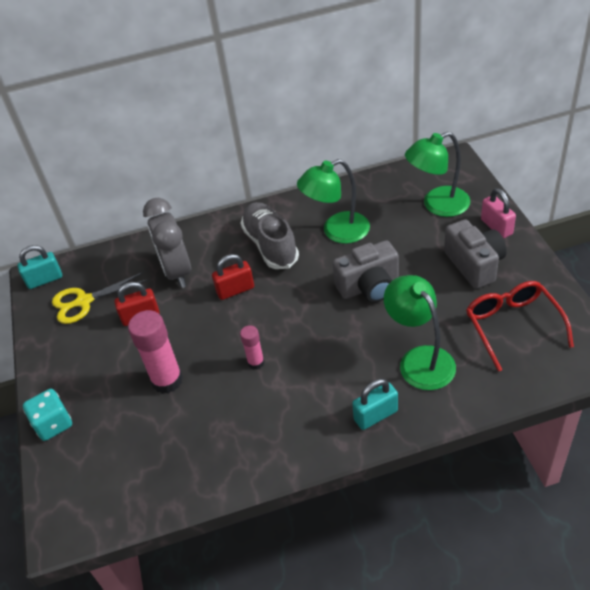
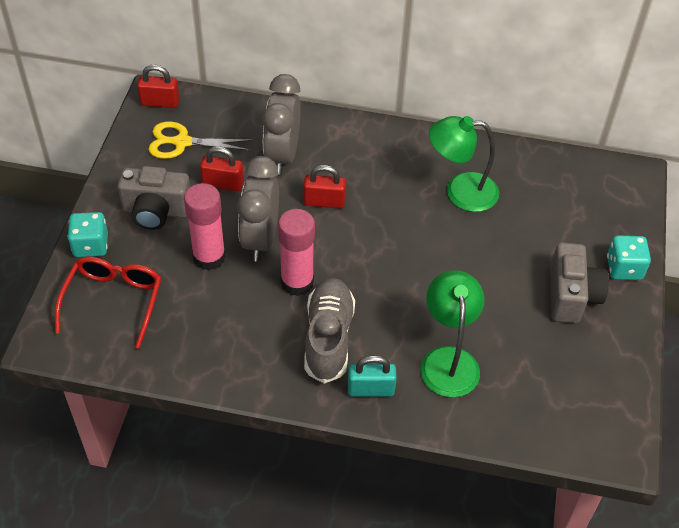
camera: 20 degrees right, 5 degrees up
turquoise padlock [18,245,62,289] -> red padlock [137,65,180,108]
pink glue stick [240,325,264,369] -> pink glue stick [278,209,315,296], size x1.85
grey shoe [241,202,299,269] -> grey shoe moved to [304,278,355,384]
grey camera [333,240,399,303] -> grey camera moved to [118,166,190,230]
green lamp [405,132,470,217] -> none
red glasses [466,281,574,372] -> red glasses moved to [55,256,161,349]
pink padlock [481,188,516,238] -> turquoise dice [607,235,651,280]
none -> grey clock [237,156,279,262]

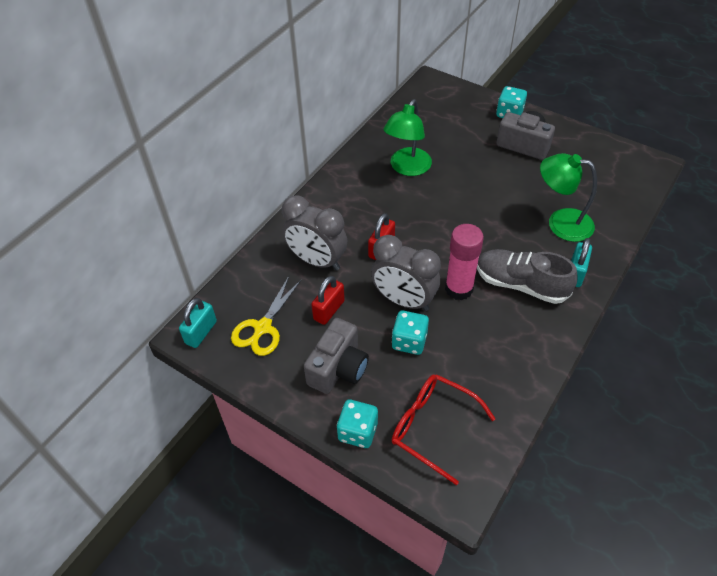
camera: 65 degrees left, 0 degrees up
red padlock [137,65,180,108] -> turquoise padlock [179,298,217,348]
pink glue stick [184,183,226,270] -> turquoise dice [392,310,429,355]

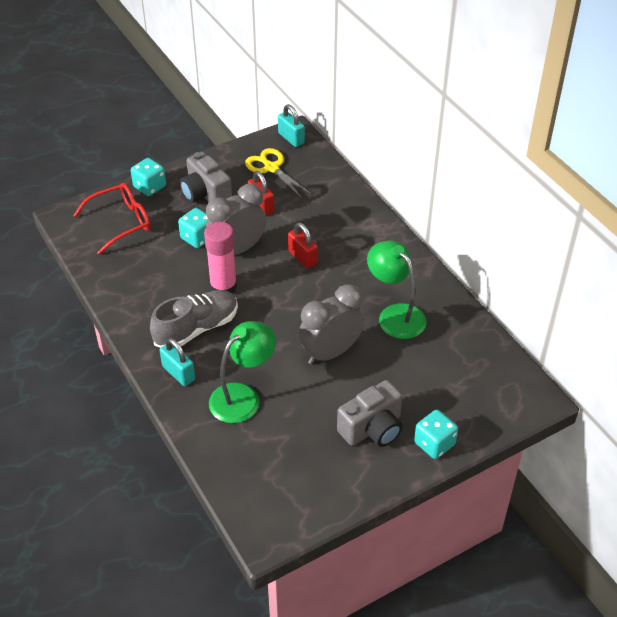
camera: 115 degrees right, 5 degrees down
grey clock [282,195,347,270] -> grey clock moved to [298,284,364,365]

